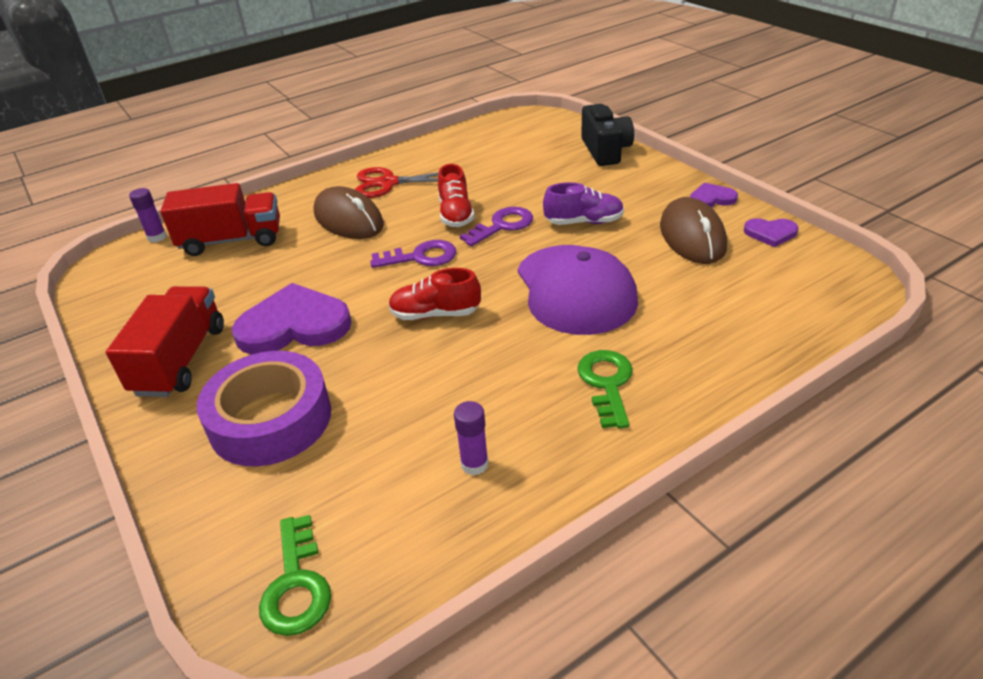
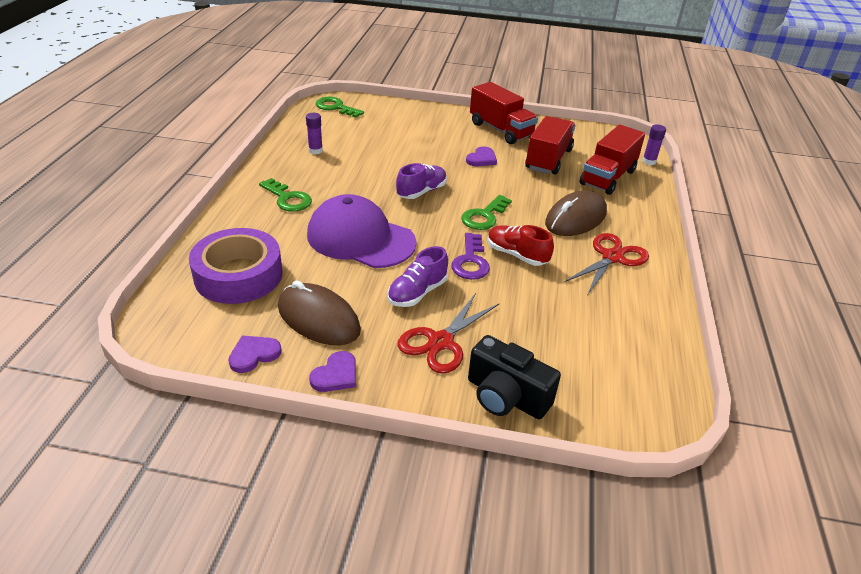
camera: 130 degrees right, 0 degrees up
purple tape [197,351,331,466] -> purple tape moved to [189,228,283,304]
purple heart [232,283,352,355] -> purple heart [466,146,497,166], size x0.50
brown mouse [314,186,384,239] -> brown mouse turned 45 degrees counterclockwise [545,191,607,236]
purple key [370,240,456,268] -> green key [461,195,512,230]
red shoe [388,268,481,320] -> purple shoe [396,163,447,199]
none -> red scissors [398,293,500,374]
none -> red truck [525,116,576,175]

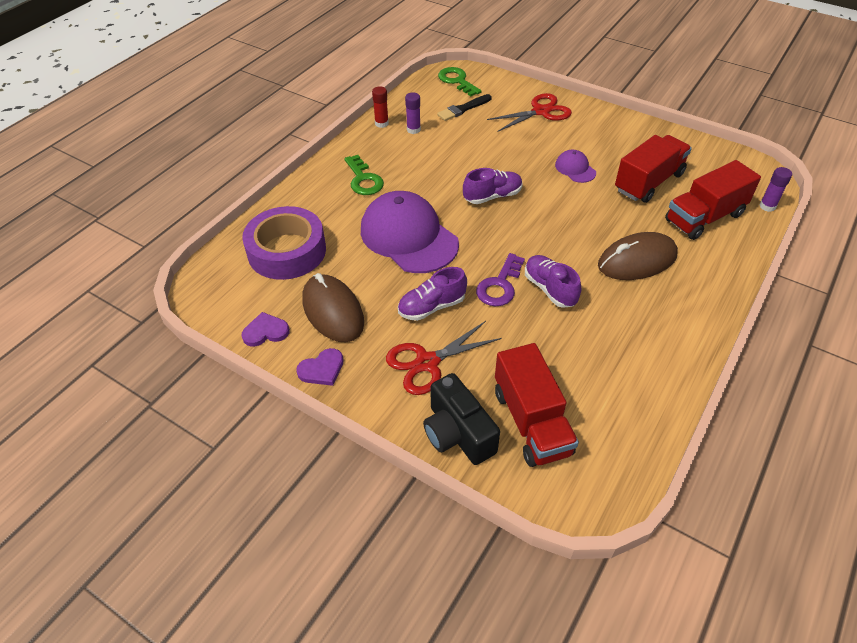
camera: 25 degrees right, 10 degrees up
green key [461,195,512,230] -> none
purple heart [466,146,497,166] -> purple cap [555,150,596,183]
red truck [470,82,538,144] -> red truck moved to [495,343,579,467]
red shoe [488,225,554,266] -> purple shoe [525,255,581,308]
red scissors [564,233,649,295] -> red scissors moved to [487,93,572,132]
none -> red glue stick [372,86,389,128]
none -> black brush [437,94,492,121]

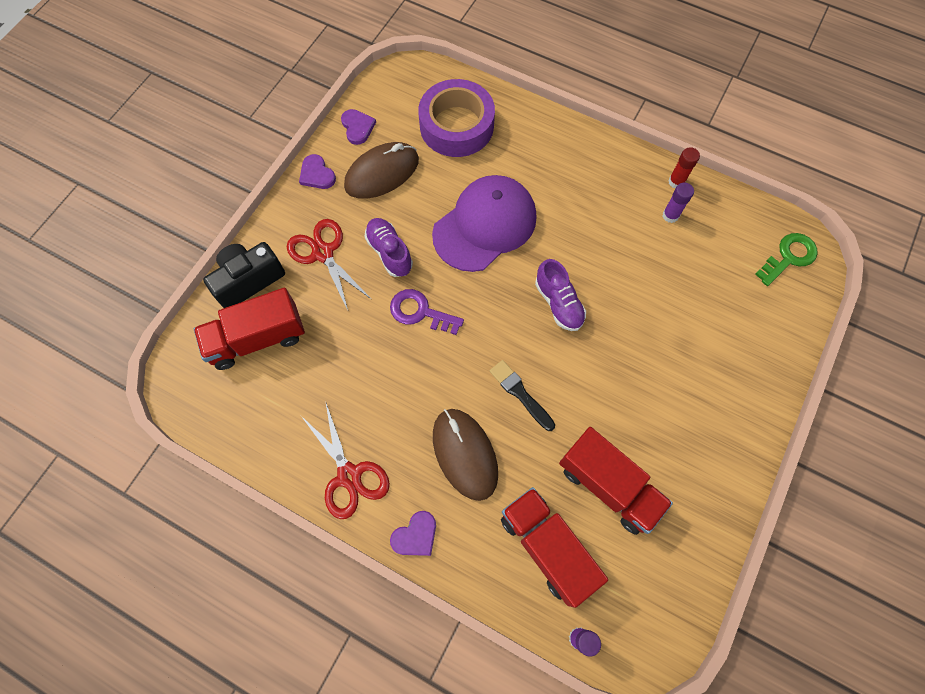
camera: 85 degrees right, 20 degrees up
green key [344,155,384,195] -> none
black brush [437,94,492,121] -> black brush moved to [490,360,555,431]
red scissors [487,93,572,132] -> red scissors moved to [301,401,390,519]
purple shoe [525,255,581,308] -> none
purple cap [555,150,596,183] -> none
none -> purple heart [390,511,436,556]

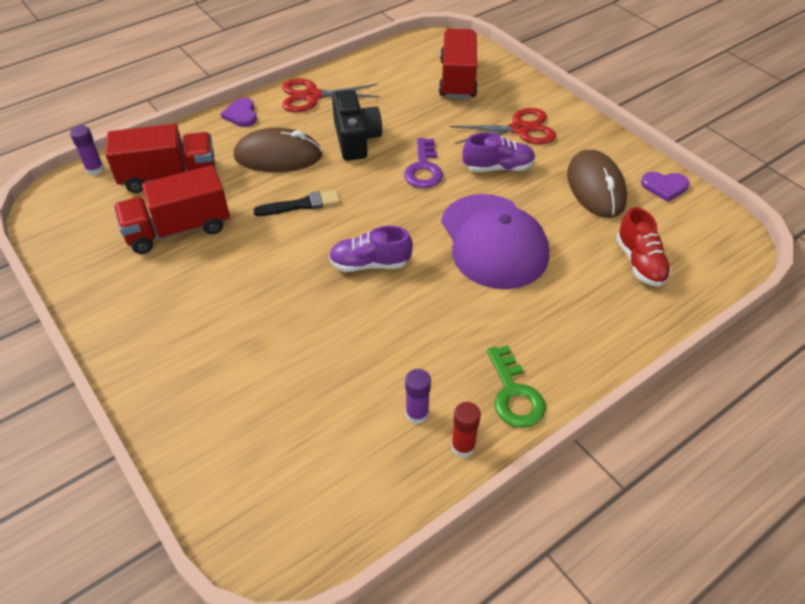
camera: 115 degrees right, 20 degrees down
black camera [203,242,285,308] -> black camera moved to [332,89,382,161]
purple heart [299,154,336,189] -> none
purple key [390,289,464,335] -> purple key turned 135 degrees clockwise [404,138,443,188]
purple tape [418,79,495,157] -> red shoe [616,207,672,287]
green key [755,233,818,286] -> green key moved to [487,345,546,428]

